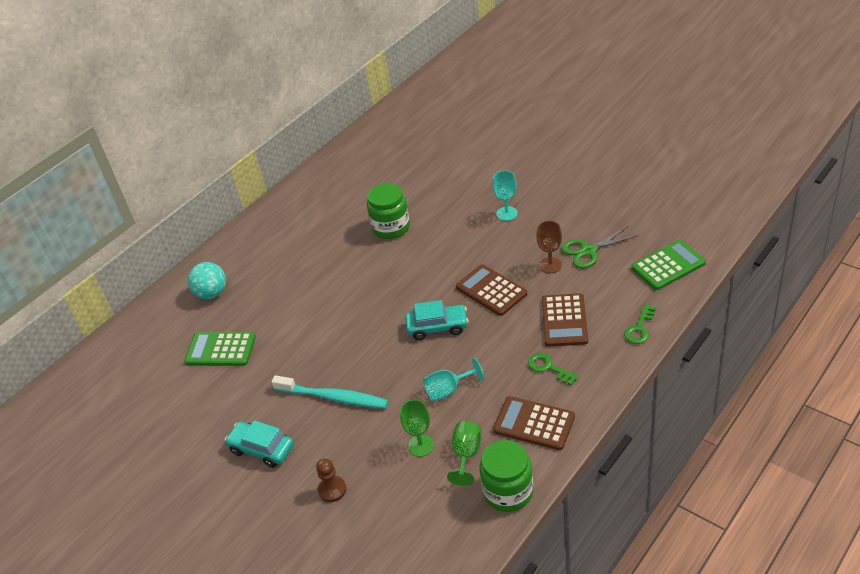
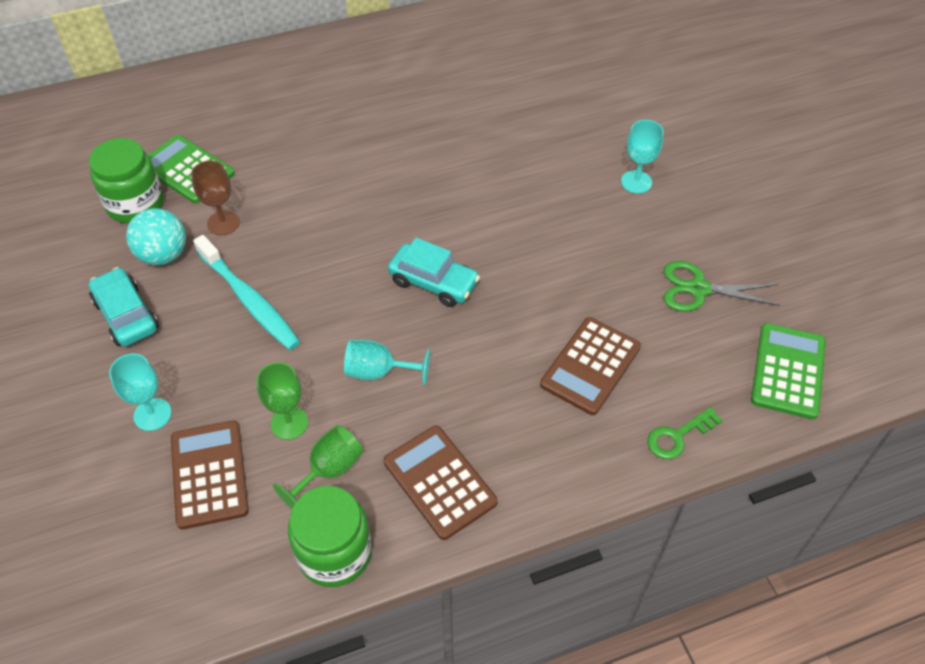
camera: 25 degrees right, 10 degrees up
turquoise ball [188,262,226,299] -> turquoise ball moved to [126,208,186,265]
brown pawn [316,459,346,502] -> turquoise goblet [109,353,172,431]
green jar [367,183,410,239] -> green jar moved to [89,138,164,223]
brown calculator [456,264,527,316] -> brown calculator moved to [171,420,249,530]
green key [528,353,579,386] -> none
brown goblet [536,221,562,273] -> brown goblet moved to [191,161,240,235]
green calculator [631,240,706,290] -> green calculator turned 75 degrees counterclockwise [751,323,826,419]

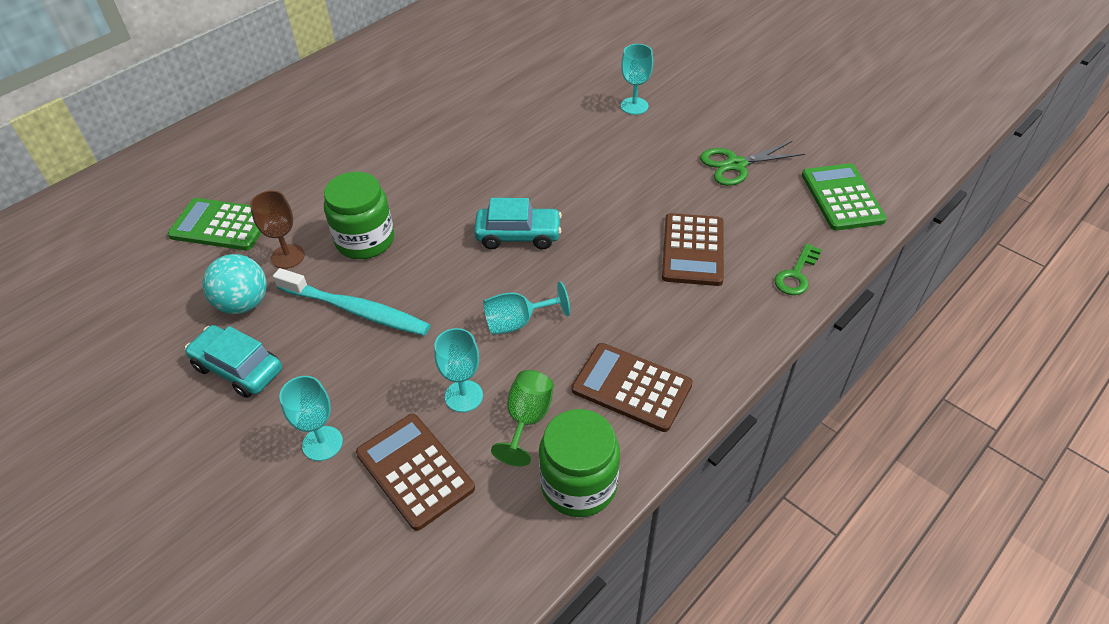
camera: 25 degrees left, 5 degrees down
green jar [89,138,164,223] -> green jar moved to [324,172,394,259]
green goblet [257,362,308,440] -> turquoise goblet [434,328,483,412]

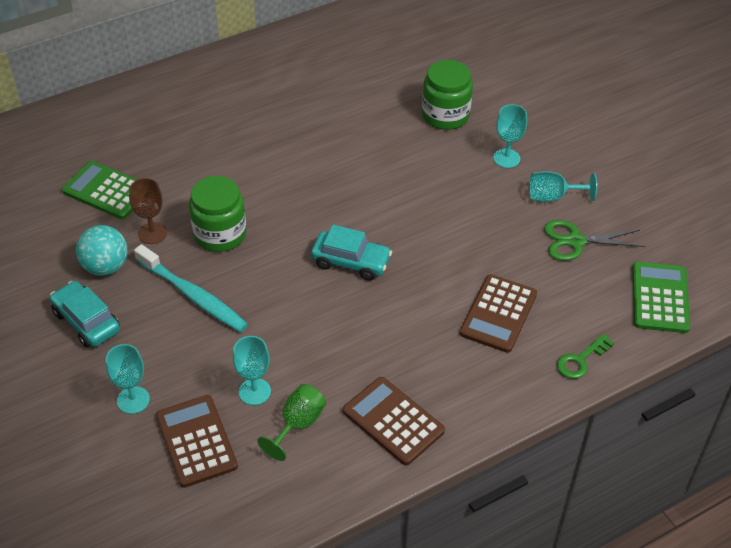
camera: 15 degrees right, 0 degrees up
turquoise goblet [483,281,570,335] -> turquoise goblet moved to [530,171,597,202]
green jar [539,409,620,517] -> green jar moved to [422,60,473,130]

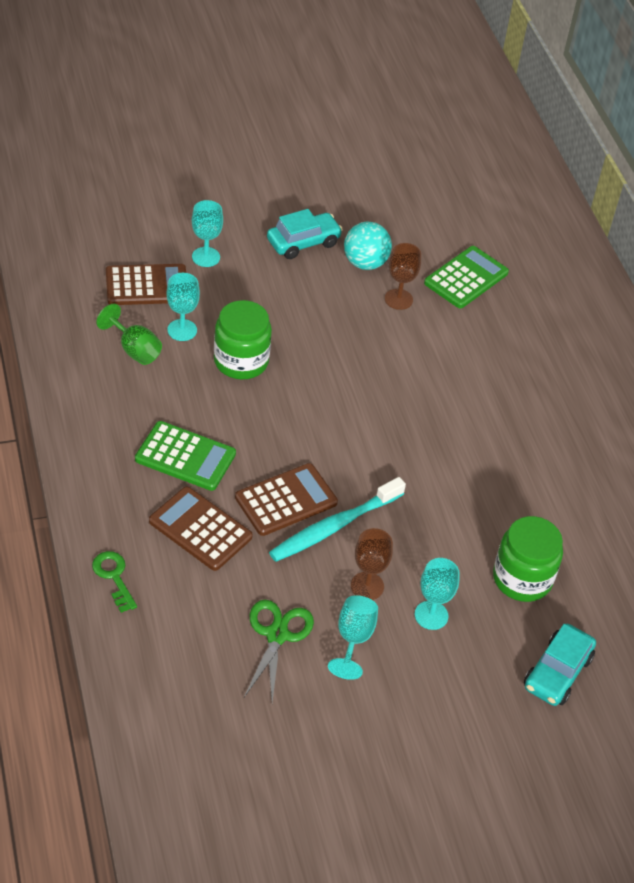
camera: 100 degrees right, 0 degrees up
turquoise toothbrush [134,244,248,332] -> turquoise toothbrush moved to [269,477,406,562]
green jar [189,176,246,252] -> green jar moved to [214,300,272,379]
turquoise car [311,225,392,281] -> turquoise car moved to [524,624,596,706]
brown calculator [343,377,445,465] -> brown calculator moved to [235,463,338,536]
green calculator [632,262,690,333] -> green calculator moved to [135,421,236,491]
none -> brown goblet [351,528,393,600]

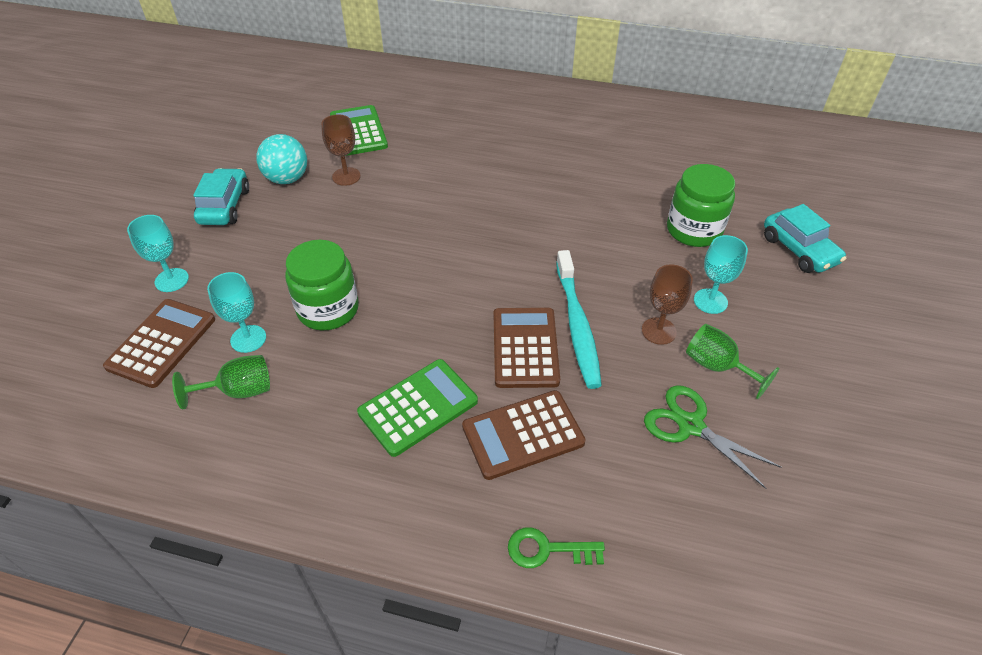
camera: 55 degrees left, 0 degrees up
turquoise goblet [328,595,378,680] -> green goblet [686,324,780,399]

